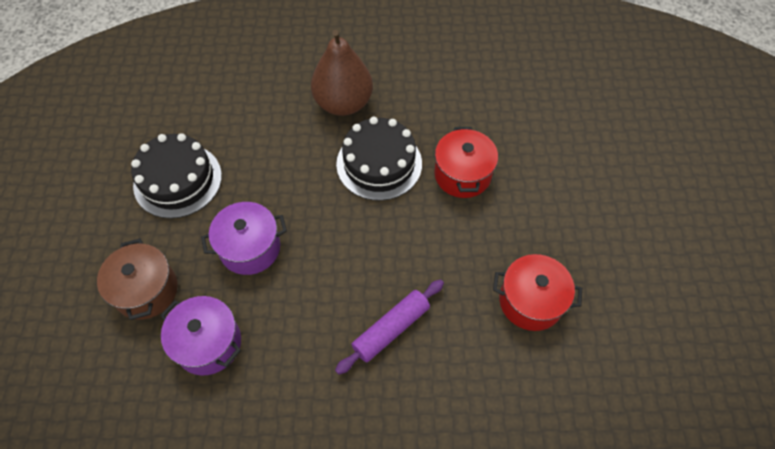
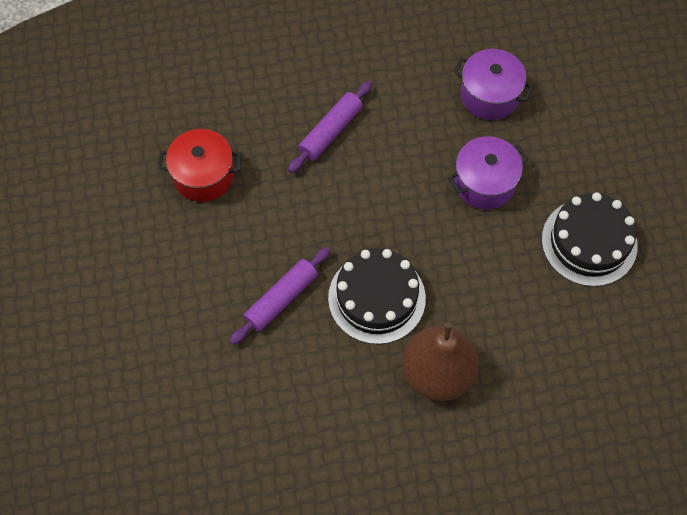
camera: 170 degrees right, 5 degrees up
brown pot [97,238,178,320] -> none
red pot [434,127,498,198] -> purple rolling pin [230,247,331,345]

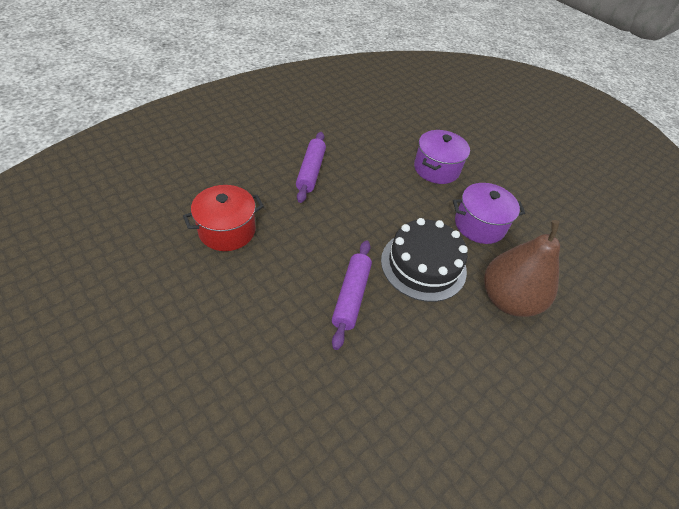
camera: 35 degrees left, 15 degrees down
purple pot [453,49,534,120] -> purple pot moved to [453,183,525,244]
black cake [542,192,638,287] -> none

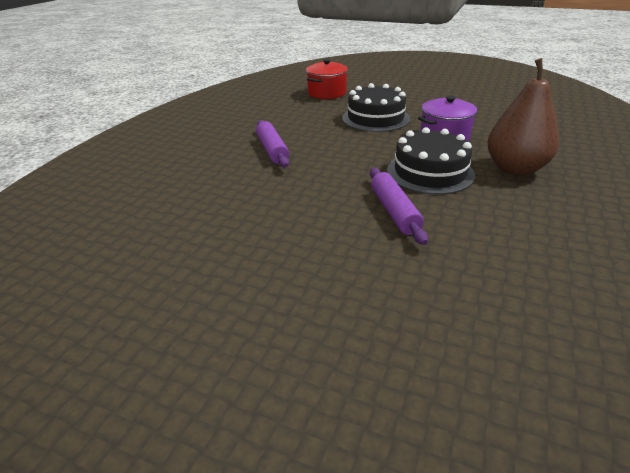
camera: 20 degrees left, 15 degrees down
red pot [183,185,264,251] -> red pot moved to [306,59,348,99]
purple pot [414,130,470,184] -> black cake [342,83,410,132]

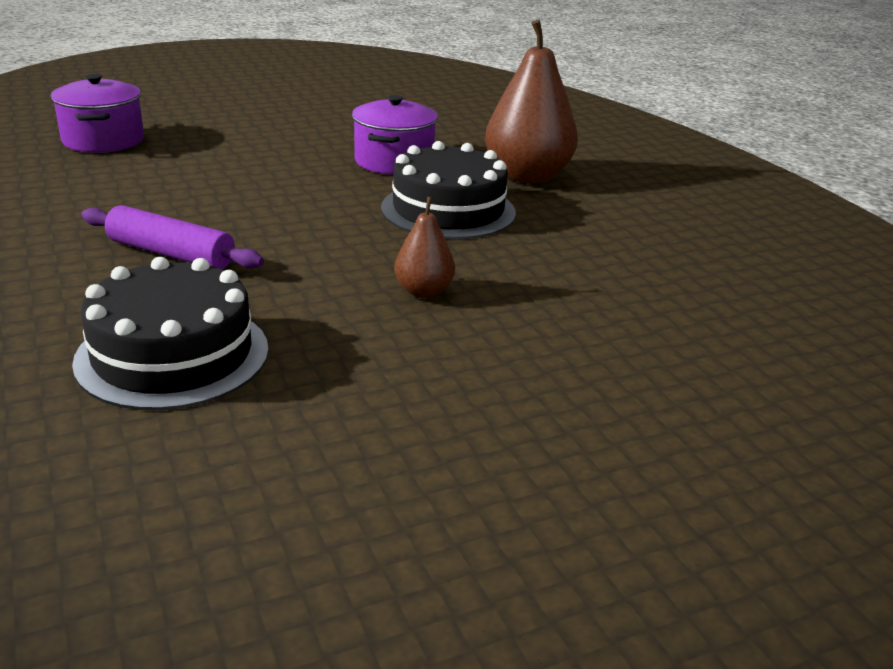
camera: 50 degrees left, 5 degrees down
red pot [306,59,348,99] -> purple pot [51,74,144,153]
black cake [342,83,410,132] -> black cake moved to [72,257,269,410]
purple rolling pin [370,168,428,245] -> none
none -> brown pear [394,197,455,298]

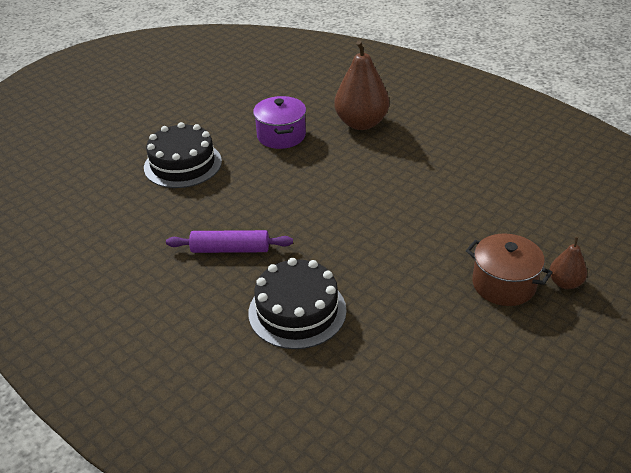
camera: 20 degrees left, 10 degrees up
purple pot [51,74,144,153] -> none
black cake [381,141,516,239] -> black cake moved to [144,122,222,188]
brown pear [394,197,455,298] -> brown pear moved to [549,237,587,289]
none -> brown pot [466,233,553,306]

